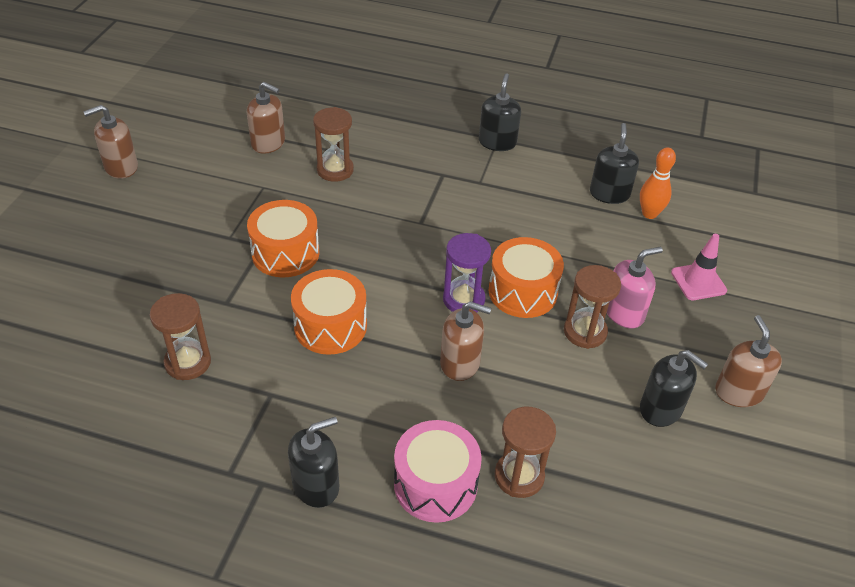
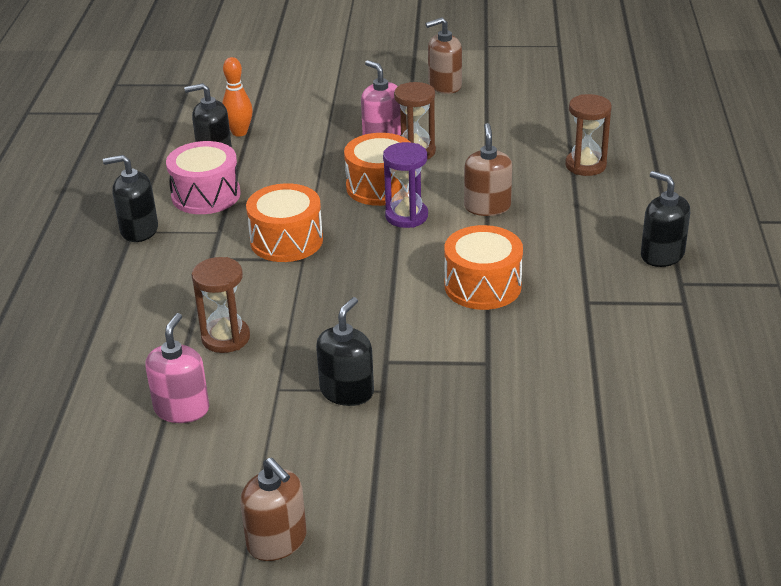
camera: 100 degrees left, 10 degrees down
brown hourglass [150,293,211,380] -> none
brown soap dispenser [247,82,285,154] -> pink soap dispenser [145,313,209,423]
orange drum [247,200,319,278] -> orange drum moved to [246,183,323,262]
pink drum [394,420,482,523] -> pink drum moved to [166,141,241,214]
black soap dispenser [640,350,708,427] -> black soap dispenser moved to [316,297,374,406]
pink traffic cone [671,234,727,300] -> none

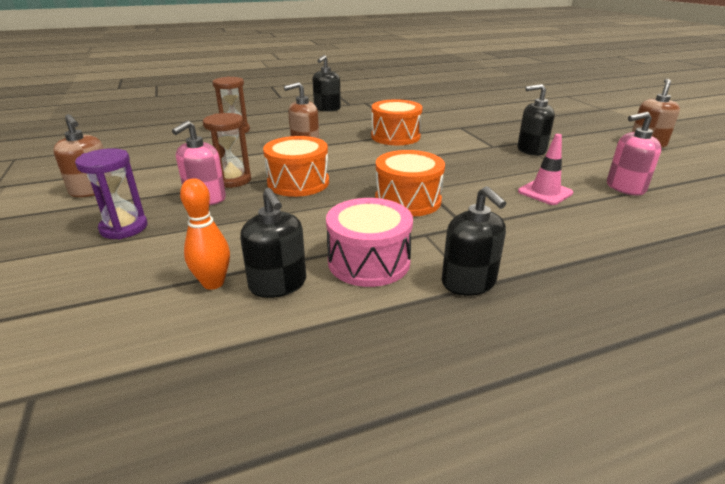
camera: 115 degrees left, 5 degrees down
brown hourglass [192,257,250,353] -> pink traffic cone [518,134,573,205]
purple hourglass [383,142,428,228] -> purple hourglass moved to [75,148,147,239]

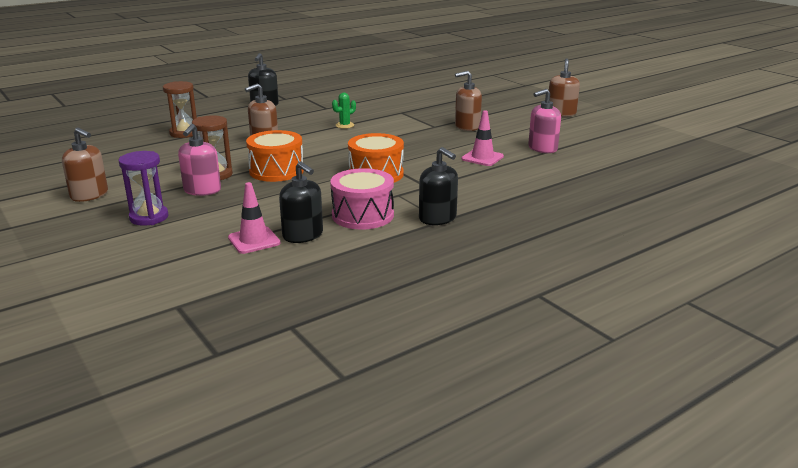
camera: 15 degrees left, 5 degrees down
orange bowling pin [180,178,230,290] -> pink traffic cone [228,182,280,254]
orange drum [371,99,422,145] -> green cactus [332,93,356,129]
black soap dispenser [517,84,555,156] -> brown soap dispenser [455,71,482,131]

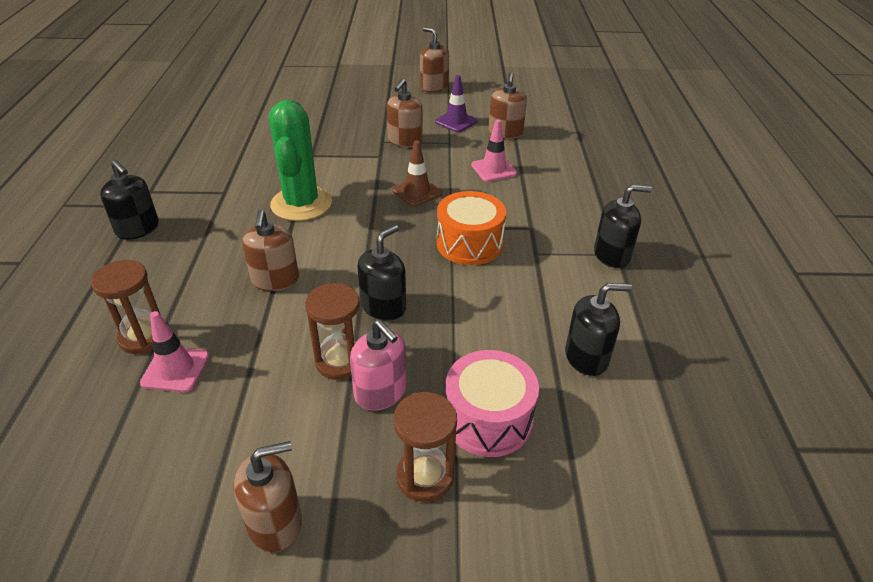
camera: 55 degrees left, 15 degrees up
purple hourglass [118,151,169,226] -> brown hourglass [393,392,457,502]
pink traffic cone [228,182,280,254] -> pink traffic cone moved to [140,311,209,392]
orange drum [246,130,304,182] -> black soap dispenser [358,225,406,321]
pink drum [330,168,394,229] -> pink drum moved to [445,350,539,457]
green cactus [332,93,356,129] -> green cactus [269,100,332,221], size x2.42
pink soap dispenser [528,89,561,153] -> brown soap dispenser [488,72,527,139]
none -> brown traffic cone [392,140,442,207]
none -> purple traffic cone [435,75,478,132]

